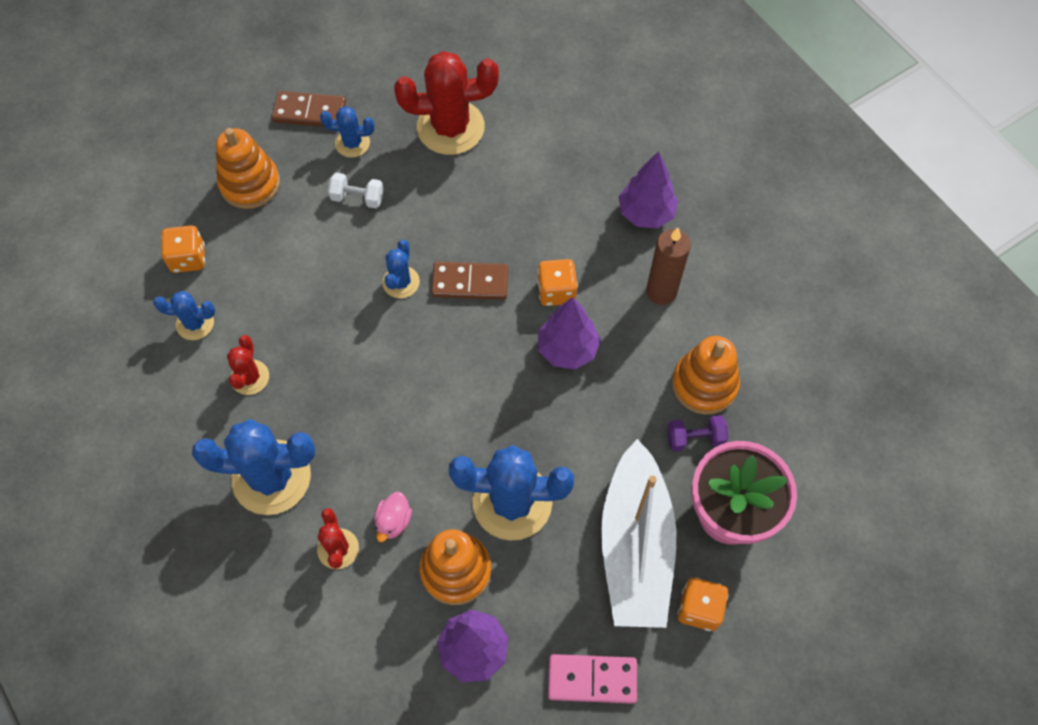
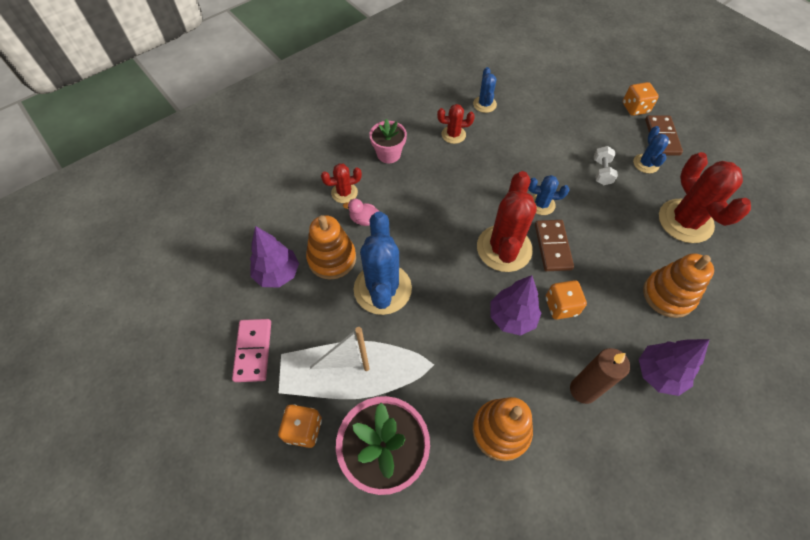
camera: 85 degrees right, 5 degrees down
orange dice [161,225,205,273] -> orange dice moved to [623,82,659,116]
blue cactus [192,419,315,515] -> pink flower pot [369,119,407,163]
orange stacking toy [216,128,280,209] -> orange stacking toy moved to [643,253,714,318]
purple dumbbell [667,415,728,451] -> none
none -> red cactus [477,171,537,272]

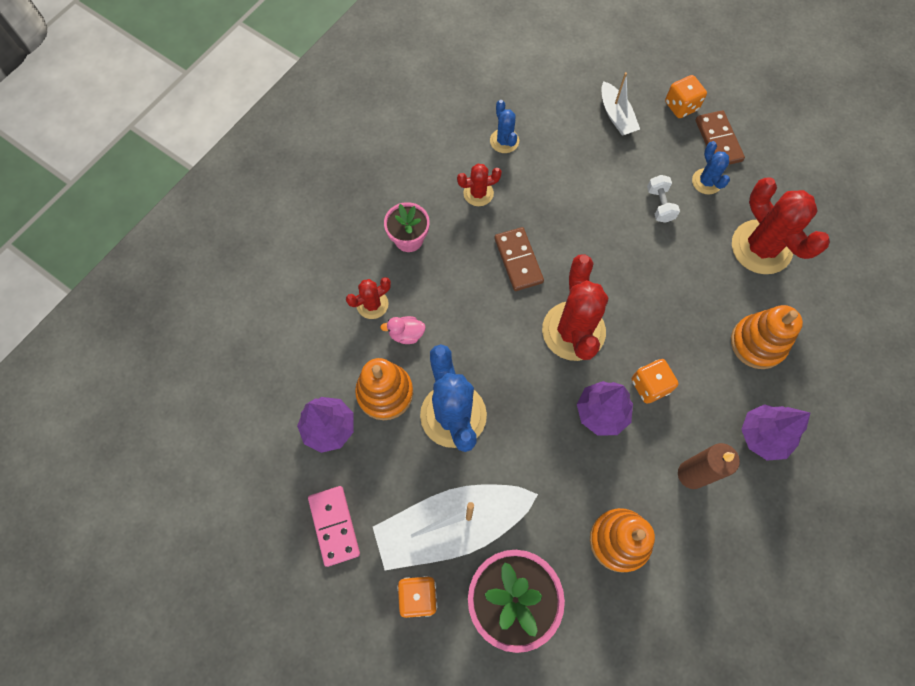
camera: 15 degrees left, 10 degrees up
blue cactus [528,175,569,215] -> none
brown domino [535,220,574,271] -> brown domino moved to [494,227,544,291]
none -> white boat [601,72,640,136]

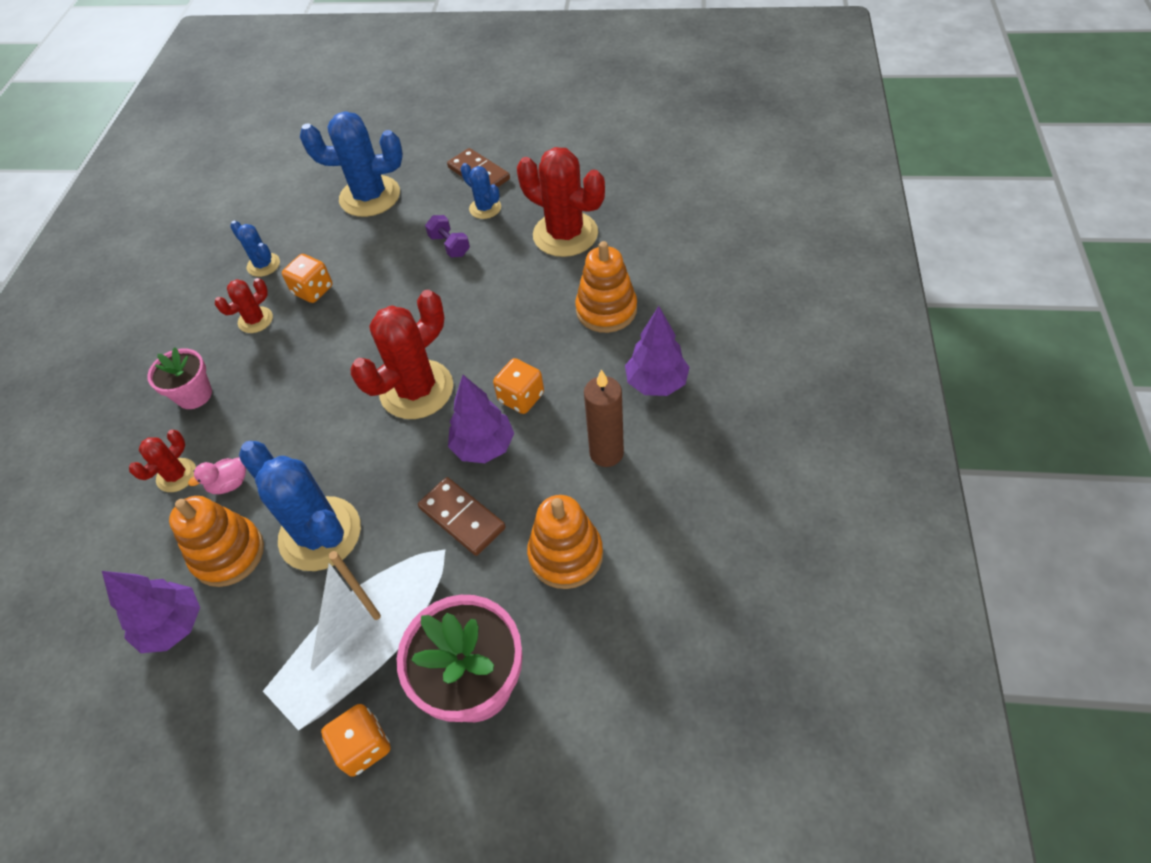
camera: 25 degrees left, 15 degrees down
pink domino [308,486,360,567] -> none
brown domino [494,227,544,291] -> brown domino moved to [418,477,506,556]
red cactus [542,254,608,361] -> red cactus turned 75 degrees clockwise [350,290,453,419]
white boat [601,72,640,136] -> blue cactus [300,111,403,217]
white dumbbell [647,175,680,223] -> purple dumbbell [425,215,470,258]
orange dice [665,75,707,118] -> orange dice moved to [282,254,332,303]

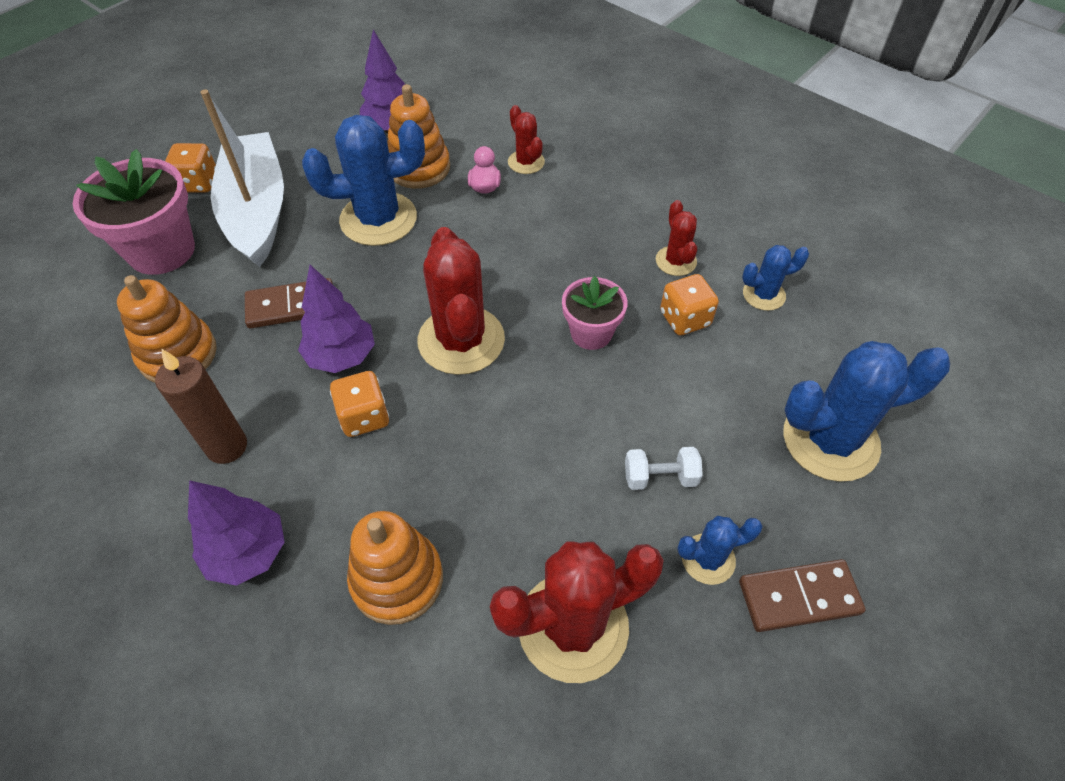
camera: 120 degrees right, 0 degrees up
pink flower pot [147,347,212,409] -> pink flower pot moved to [562,276,627,350]
blue cactus [300,111,403,217] -> blue cactus turned 45 degrees clockwise [783,341,950,482]
purple dumbbell [425,215,470,258] -> white dumbbell [625,447,703,490]

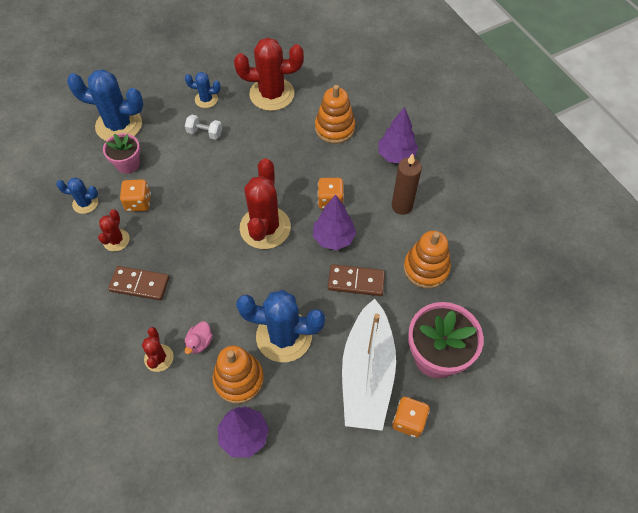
camera: 160 degrees left, 5 degrees up
pink flower pot [562,276,627,350] -> pink flower pot moved to [103,133,140,174]
brown domino [739,559,866,632] -> brown domino moved to [108,266,169,300]

